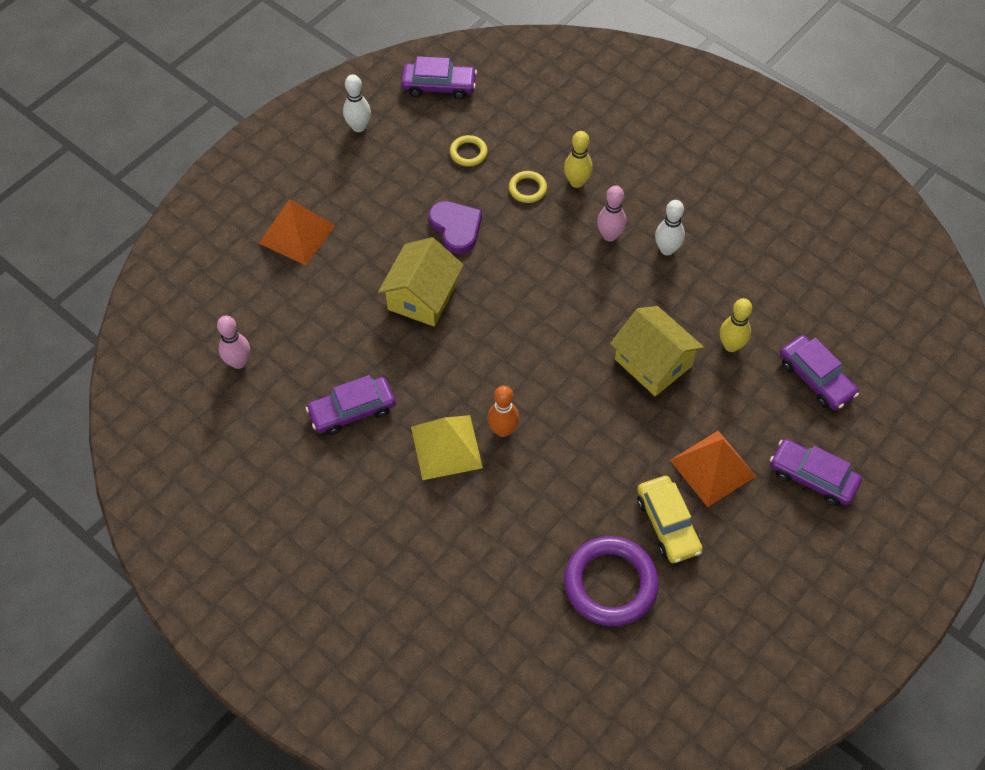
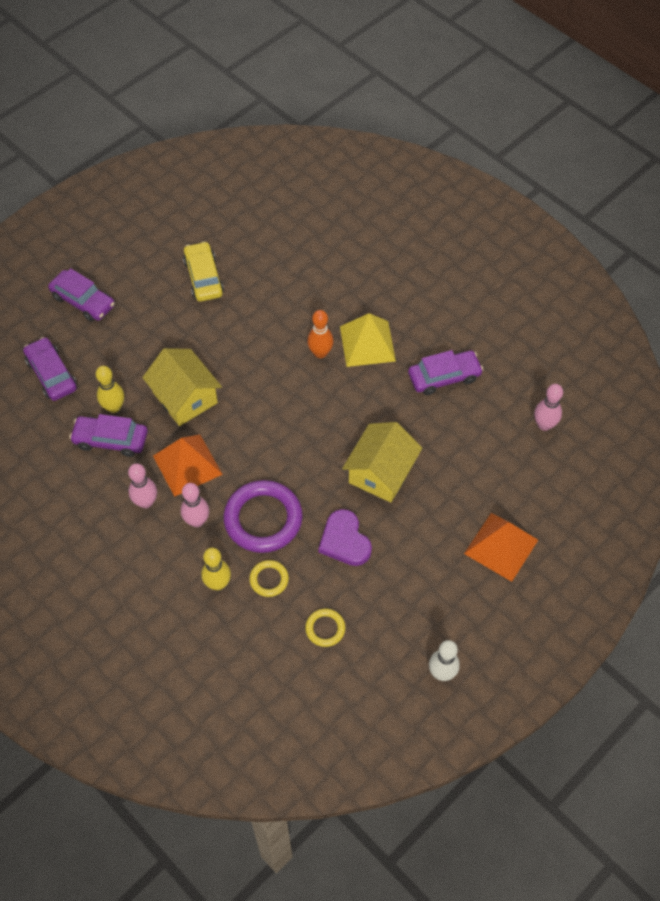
camera: 175 degrees left, 0 degrees up
purple car [401,56,477,99] -> purple car moved to [69,414,148,457]
purple ring [564,536,659,626] -> purple ring moved to [224,480,303,553]
white bowling pin [655,200,685,255] -> pink bowling pin [128,463,157,508]
orange pyramid [670,431,756,507] -> orange pyramid moved to [153,435,223,497]

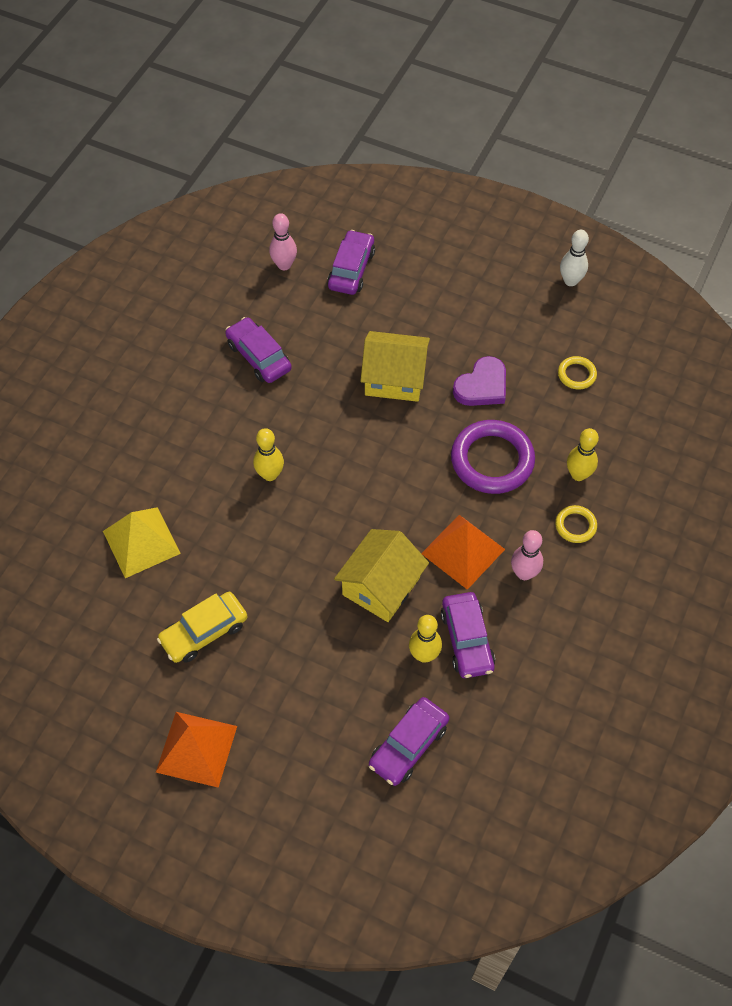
camera: 110 degrees left, 0 degrees up
purple car [48,268,115,322] -> purple car moved to [327,230,375,295]
pink bowling pin [181,483,209,527] -> none
yellow ring [249,560,289,597] -> yellow ring moved to [555,505,597,543]
orange bowling pin [307,310,334,358] -> yellow bowling pin [253,428,284,481]
yellow pyramid [340,313,396,367] -> yellow pyramid moved to [103,507,181,578]
orange pyramid [464,513,538,582] -> orange pyramid moved to [156,712,237,788]

